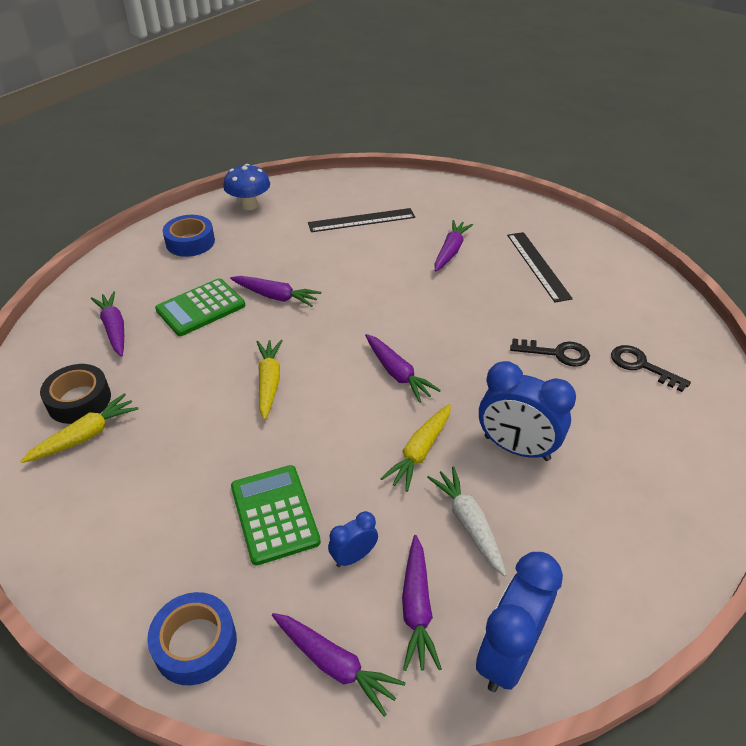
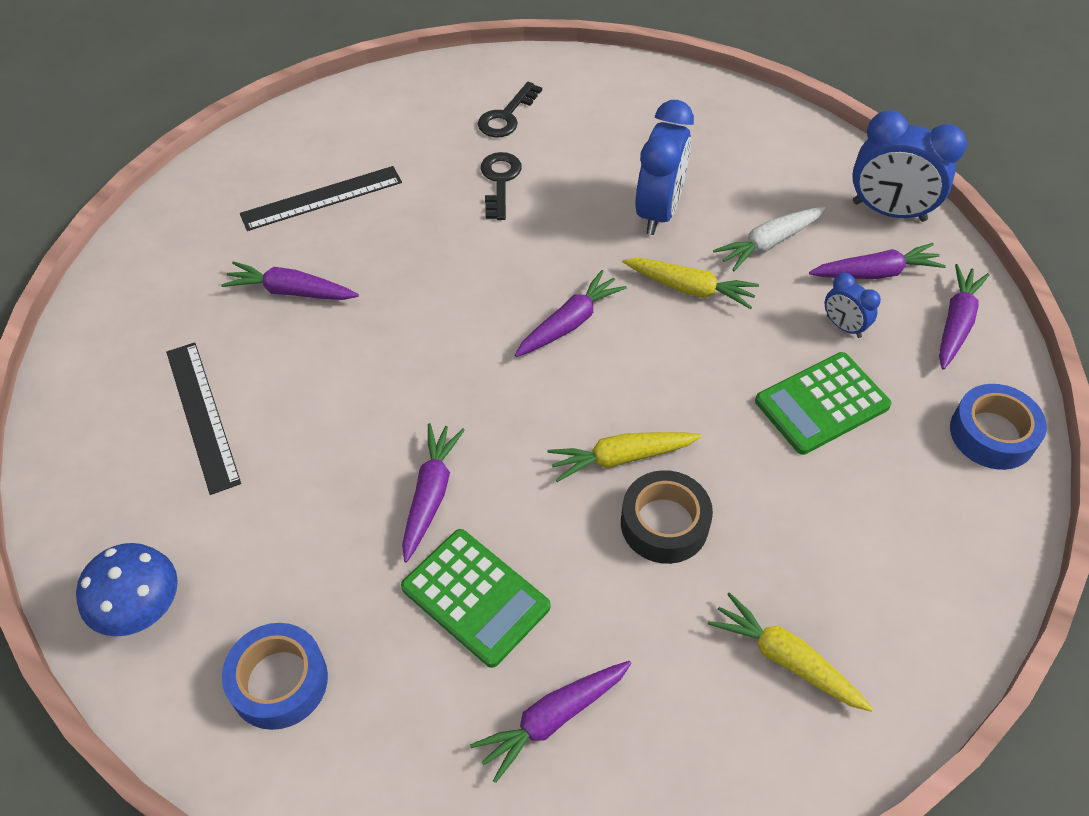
camera: 100 degrees left, 10 degrees up
black tape [40,364,111,424] -> black tape moved to [621,470,713,564]

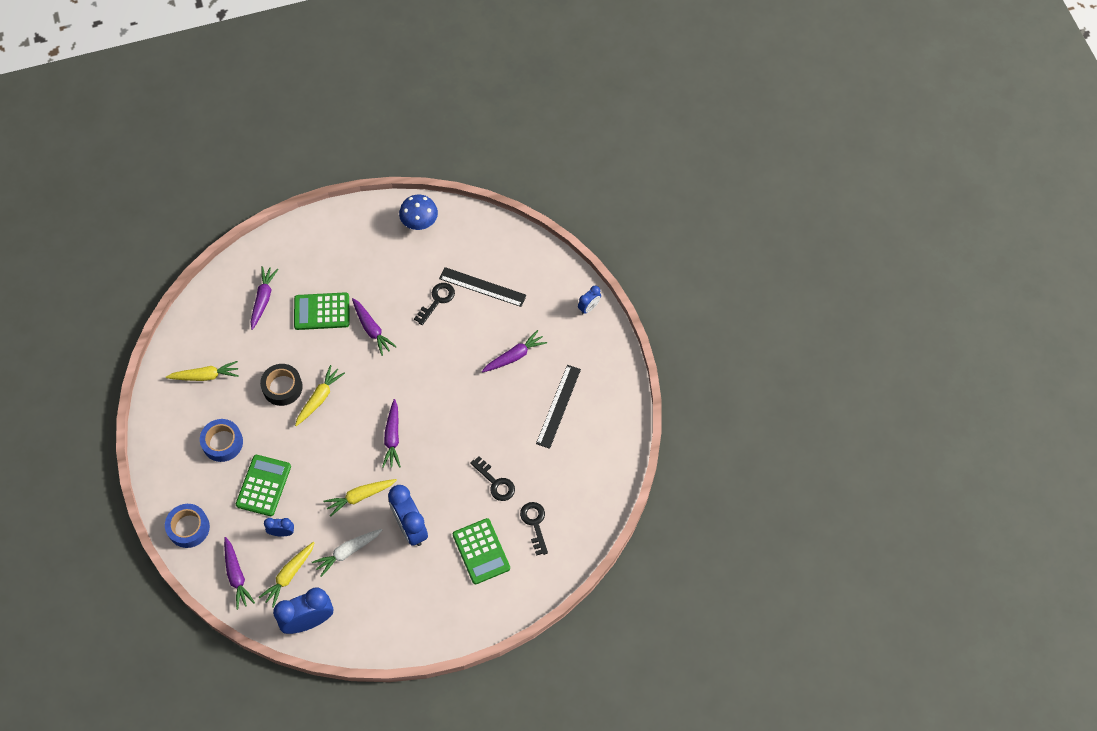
camera: 135 degrees right, 10 degrees up
blue tape [222,623,328,730] -> blue tape moved to [200,419,243,462]
white carrot [713,207,826,271] -> white carrot turned 135 degrees counterclockwise [312,529,382,577]
purple carrot [809,243,946,279] -> yellow carrot [259,542,315,608]
none -> black key [414,283,455,325]
none -> green calculator [453,518,510,584]
none -> blue clock [578,286,601,314]

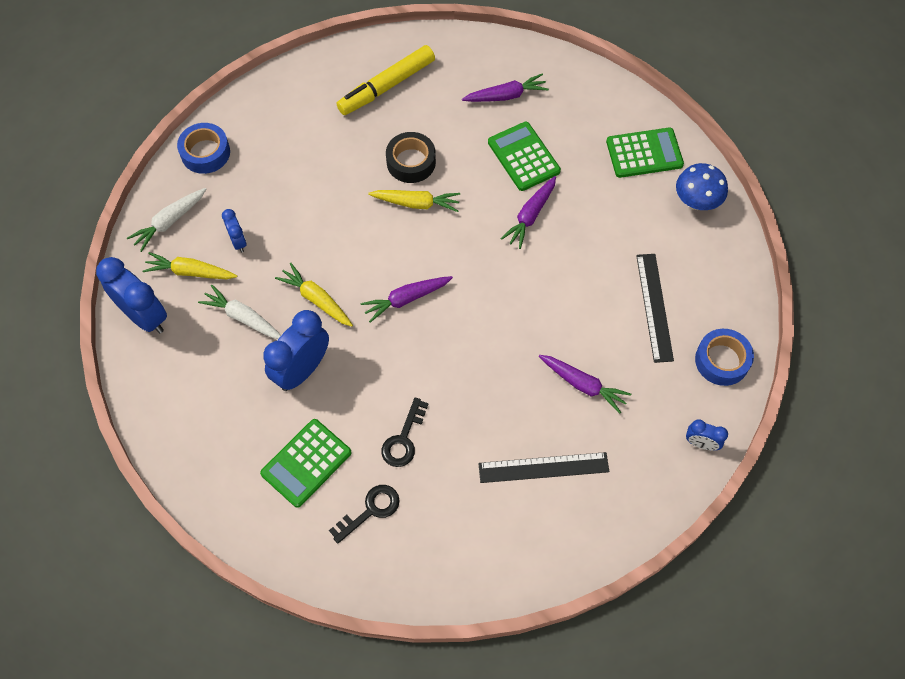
camera: 65 degrees right, 0 degrees up
yellow carrot [166,361,239,381] -> yellow marker [336,45,435,115]
blue tape [200,419,243,462] -> blue tape moved to [695,329,754,386]
purple carrot [224,537,255,610] -> white carrot [127,188,206,252]
green calculator [236,455,291,516] -> green calculator moved to [606,128,684,178]
black key [414,283,455,325] -> none

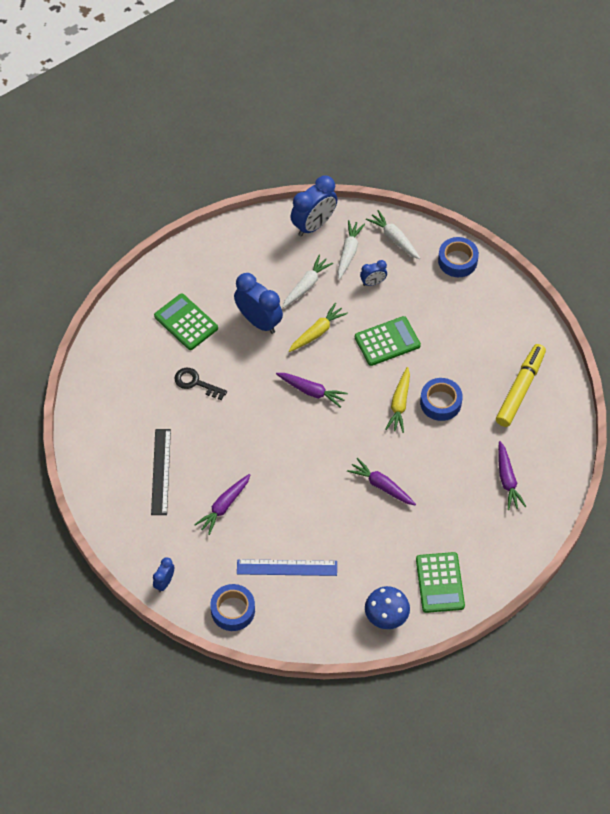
camera: 95 degrees right, 5 degrees down
yellow carrot [142,252,237,279] -> white carrot [338,220,365,280]
black key [329,485,400,544] -> none
yellow marker [336,45,435,115] -> yellow marker turned 60 degrees clockwise [496,344,546,427]
purple carrot [361,276,453,323] -> purple carrot turned 135 degrees clockwise [276,373,348,408]
black tape [386,132,436,183] -> blue tape [420,378,463,421]
green calculator [488,122,561,191] -> green calculator moved to [355,316,421,366]
black ruler [636,254,674,363] -> blue ruler [237,559,337,576]

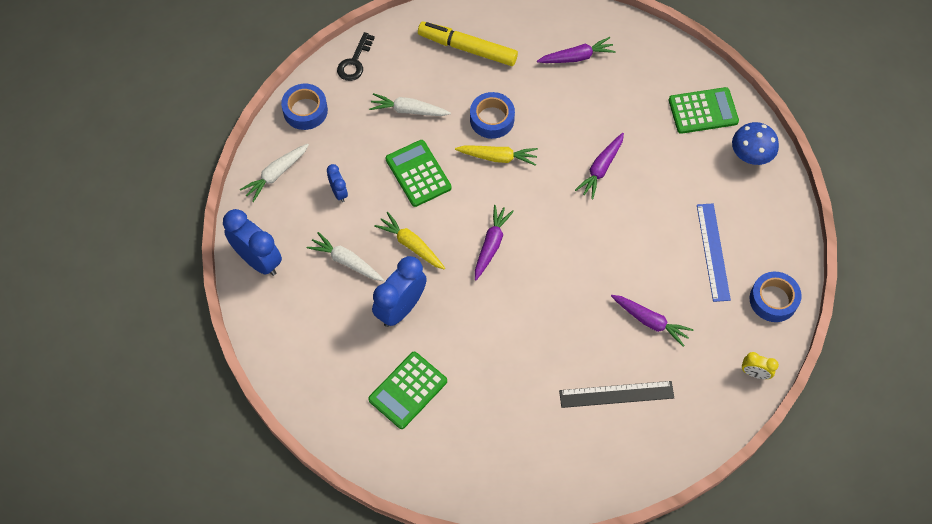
camera: 95 degrees left, 5 degrees up
blue clock [153,557,174,592] -> yellow clock [742,352,779,379]
black key [174,368,227,400] -> black key moved to [337,32,375,81]
white carrot [338,220,365,280] -> white carrot moved to [369,93,451,116]

